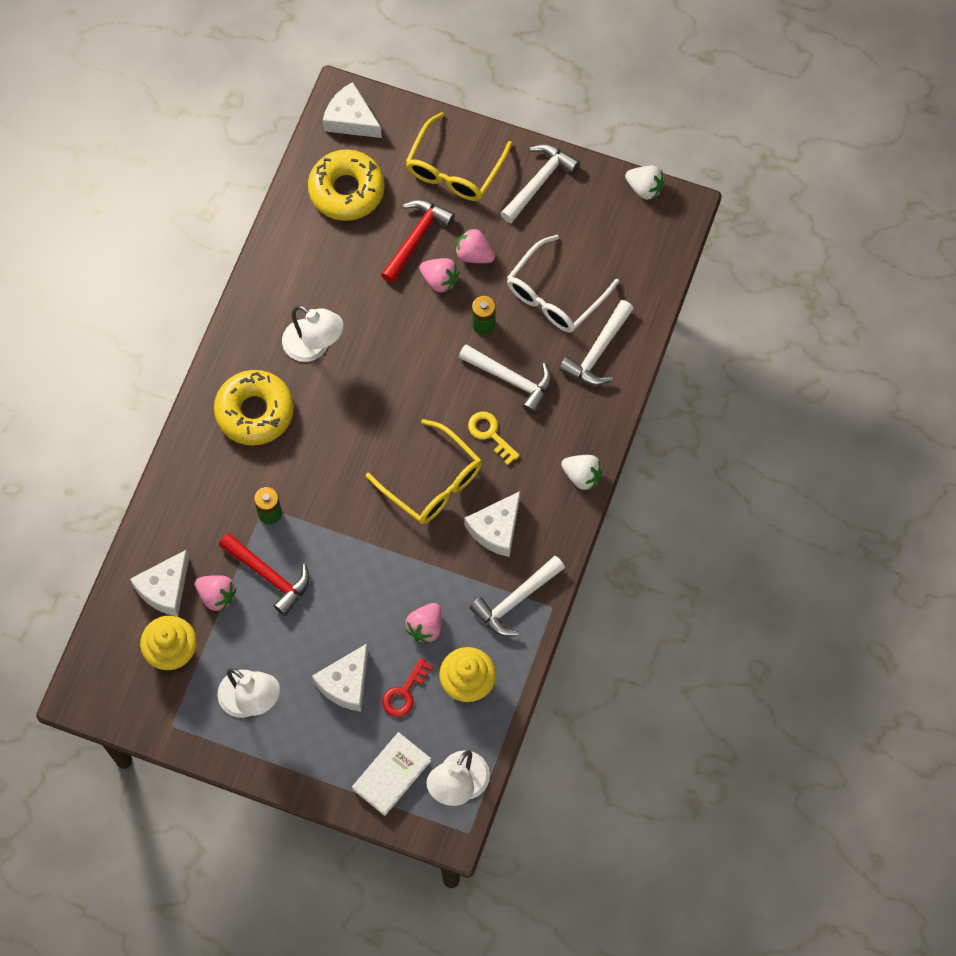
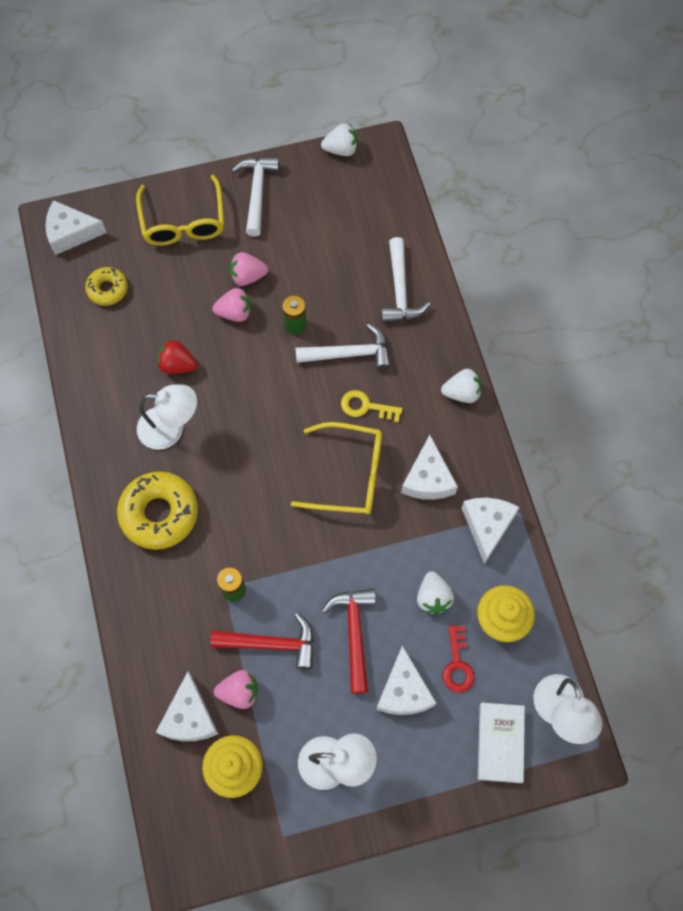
camera: 35 degrees left, 0 degrees up
yellow donut [308,149,385,221] -> yellow donut [85,267,128,306], size x0.57
red hammer [381,200,455,283] -> red hammer moved to [322,589,376,694]
pink strawberry [406,603,441,644] -> white strawberry [417,571,454,614]
white hammer [469,556,565,637] -> white cheese [462,498,520,564]
white glasses [507,235,619,333] -> none
none -> red strawberry [157,340,197,374]

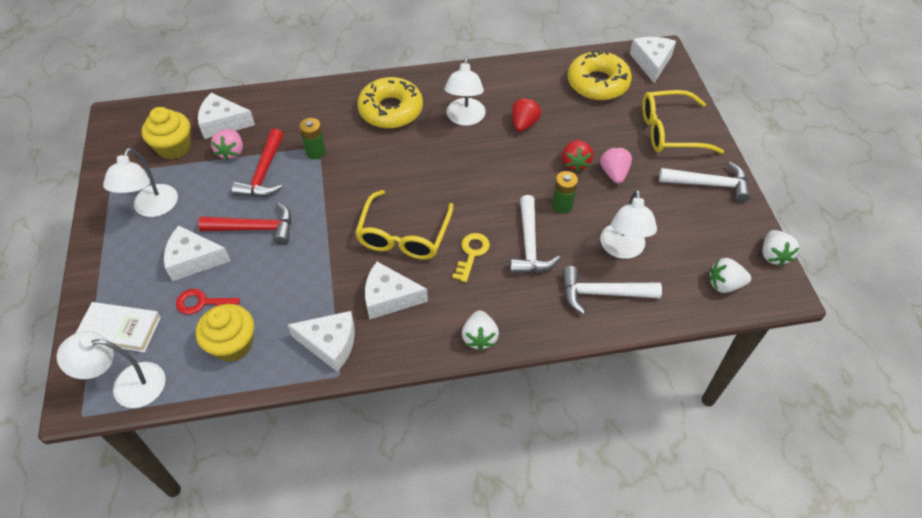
camera: 95 degrees right, 15 degrees down
yellow donut [85,267,128,306] -> yellow donut [568,50,632,101], size x1.76
pink strawberry [212,288,251,322] -> red strawberry [562,140,594,172]
white strawberry [417,571,454,614] -> white strawberry moved to [709,258,751,293]
none -> white lamp [600,189,657,259]

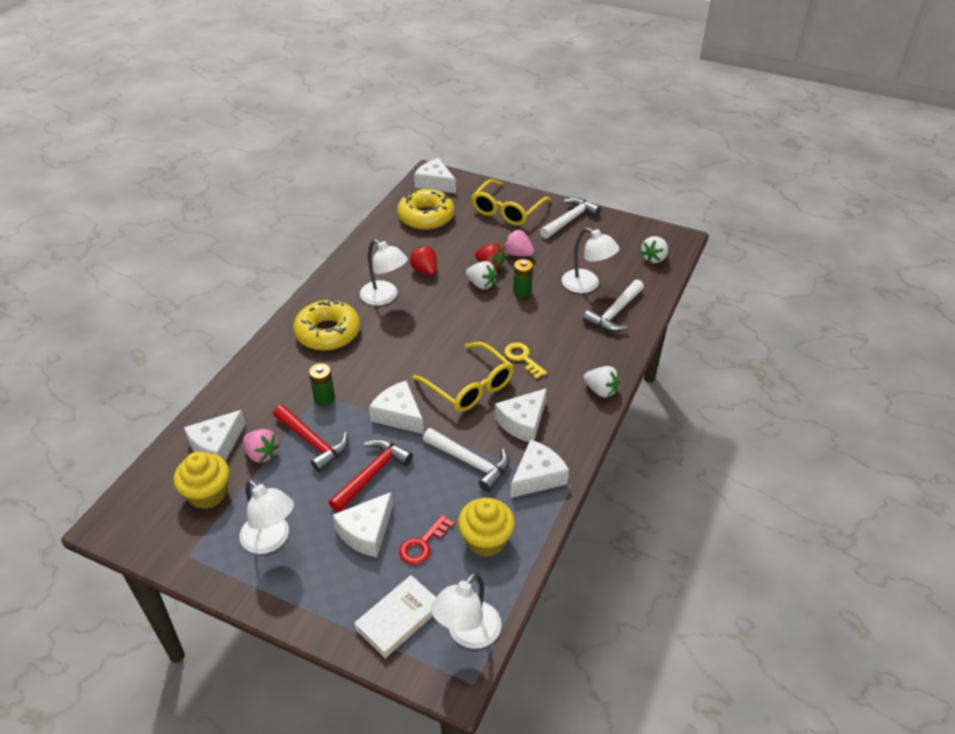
camera: 55 degrees left, 10 degrees down
white hammer [510,195,560,274] -> white hammer moved to [423,428,510,492]
white strawberry [762,230,799,266] -> white strawberry moved to [466,261,497,289]
none -> white cheese [369,381,424,434]

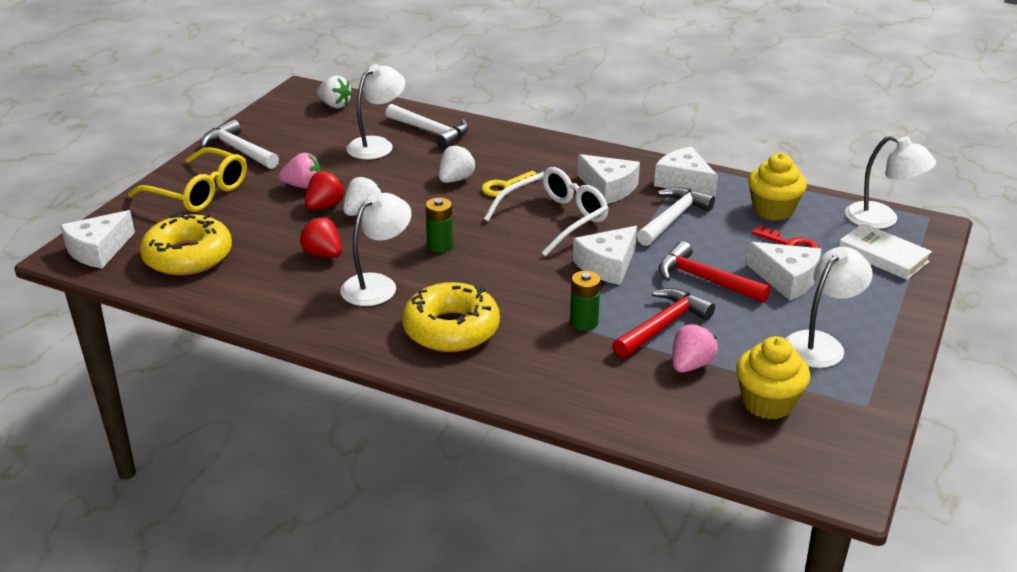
camera: 90 degrees left, 10 degrees down
white cheese [184,410,246,461] -> none
red strawberry [410,246,437,276] -> red strawberry turned 75 degrees clockwise [300,218,342,258]
yellow glasses [412,342,514,412] -> white glasses [484,167,609,257]
pink strawberry [503,230,534,257] -> pink strawberry turned 120 degrees counterclockwise [279,153,321,189]
green battery [513,259,533,298] -> green battery moved to [425,198,453,253]
white strawberry [583,366,620,398] -> white strawberry moved to [439,145,476,183]

